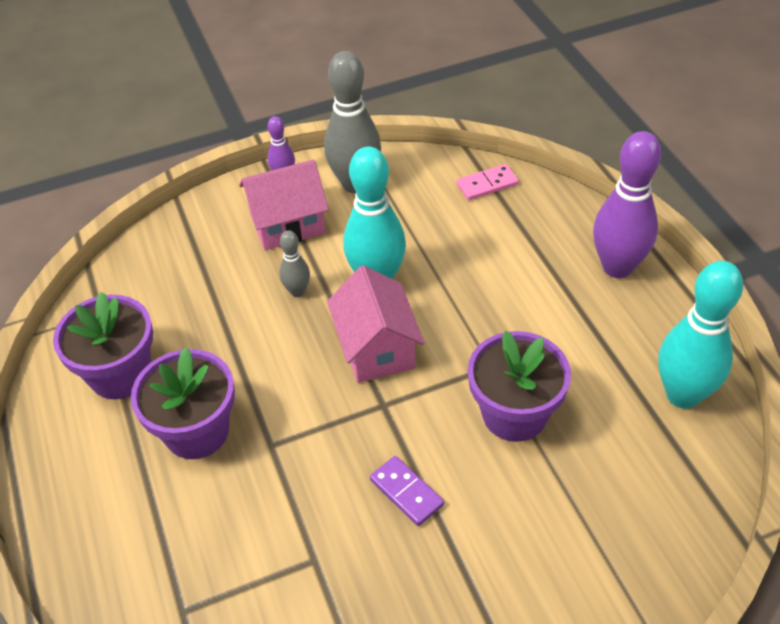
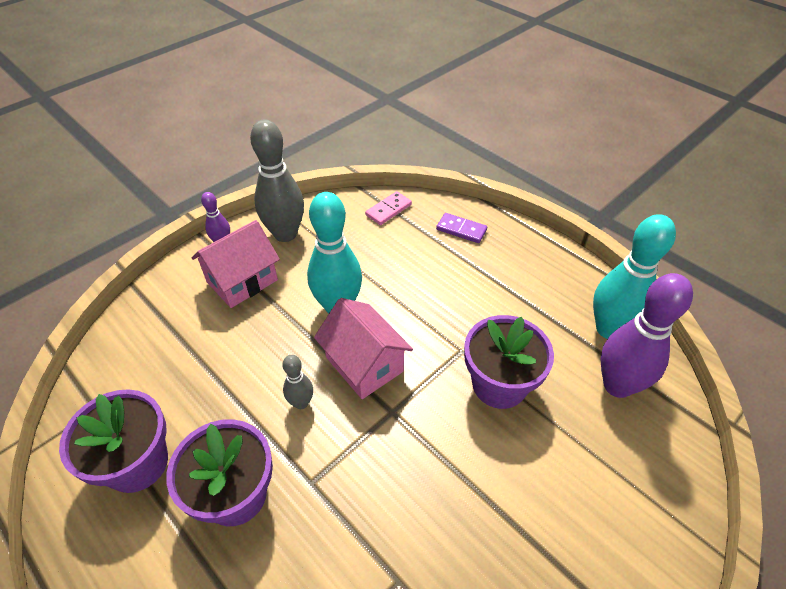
camera: 25 degrees left, 0 degrees up
grey bowling pin [279,230,310,297] -> grey bowling pin moved to [283,355,313,409]
purple domino [370,456,444,526] -> purple domino moved to [436,213,487,243]
purple bowling pin [593,131,661,278] -> purple bowling pin moved to [600,273,693,398]

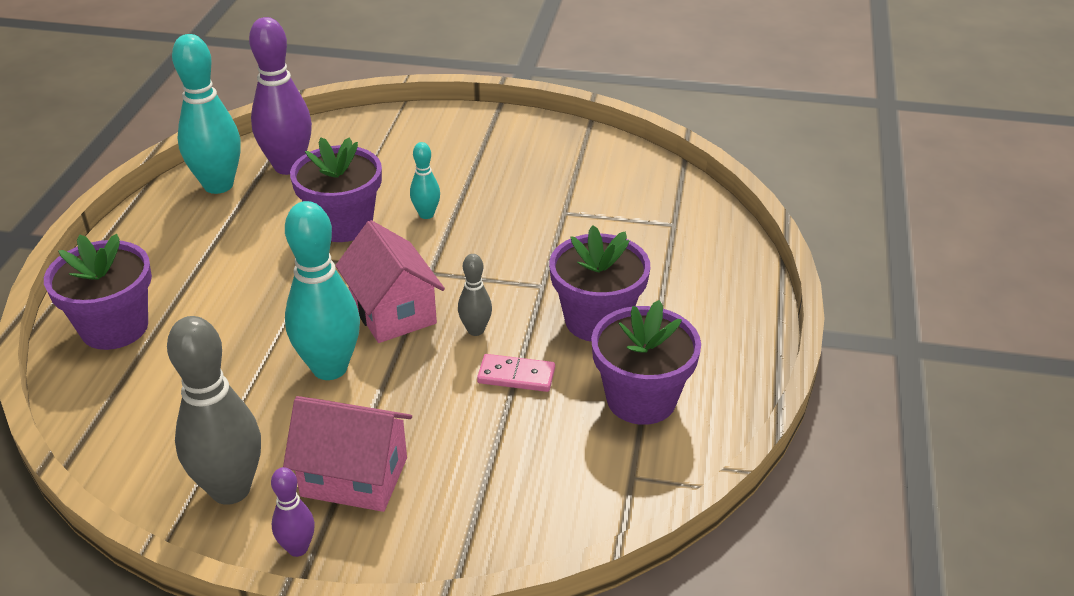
camera: 125 degrees left, 10 degrees down
pink house [314,298,413,399] -> pink house turned 45 degrees counterclockwise [336,220,445,343]
pink domino [365,191,412,225] -> pink domino moved to [477,354,555,392]
purple domino [436,213,487,243] -> purple flower pot [44,234,152,350]
none -> turquoise bowling pin [410,142,440,219]

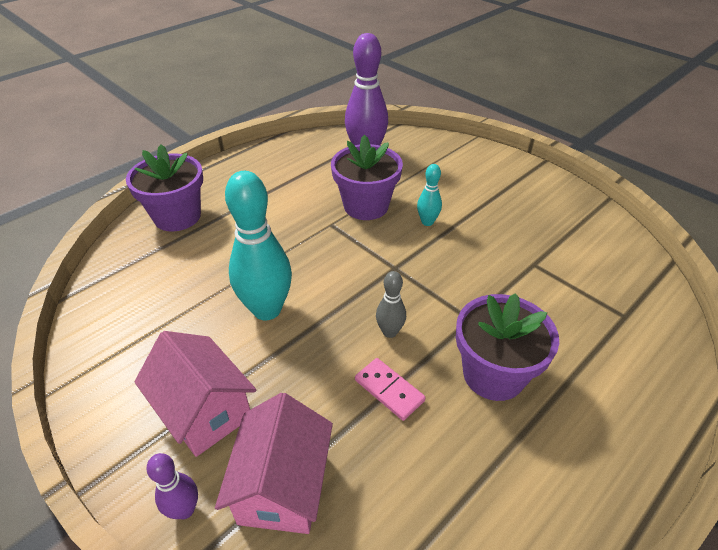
camera: 35 degrees right, 5 degrees up
grey bowling pin [167,316,261,505] -> none
turquoise bowling pin [172,34,241,194] -> none
purple bowling pin [271,467,315,557] -> purple bowling pin moved to [146,453,198,519]
pink house [336,220,445,343] -> pink house moved to [215,393,333,534]
purple flower pot [591,300,701,425] -> none

